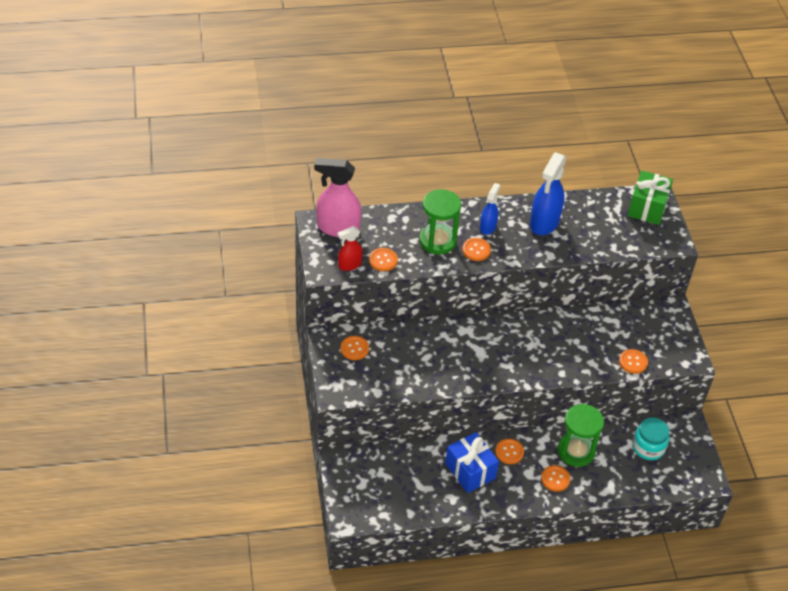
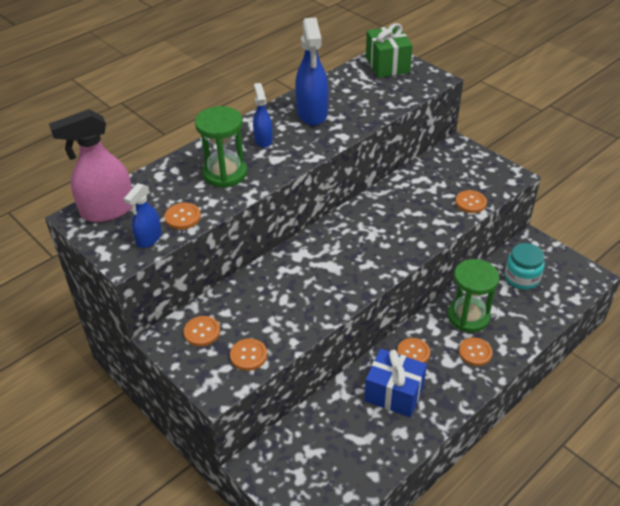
camera: 30 degrees left, 5 degrees down
red spray bottle [337,226,363,271] -> blue spray bottle [124,183,162,248]
orange button [462,238,491,261] -> orange button moved to [230,338,267,371]

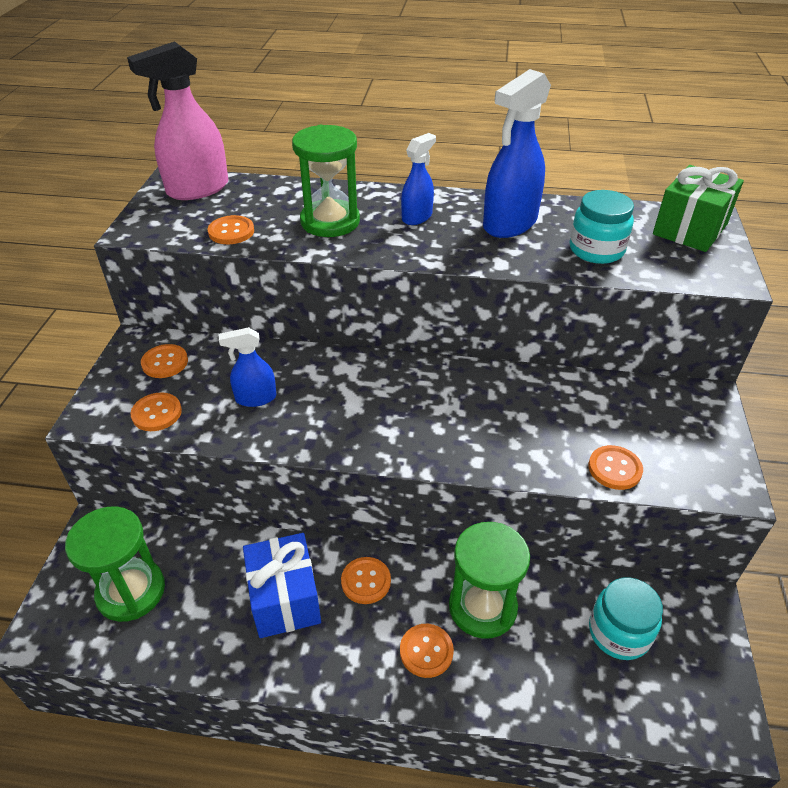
camera: 50 degrees right, 0 degrees up
pink spray bottle [49,109,132,222] -> pink spray bottle turned 60 degrees counterclockwise [127,41,228,200]
blue spray bottle [124,183,162,248] -> blue spray bottle moved to [219,327,276,407]
none -> green hourglass [65,506,165,622]
none -> turquoise jar [570,190,634,264]

